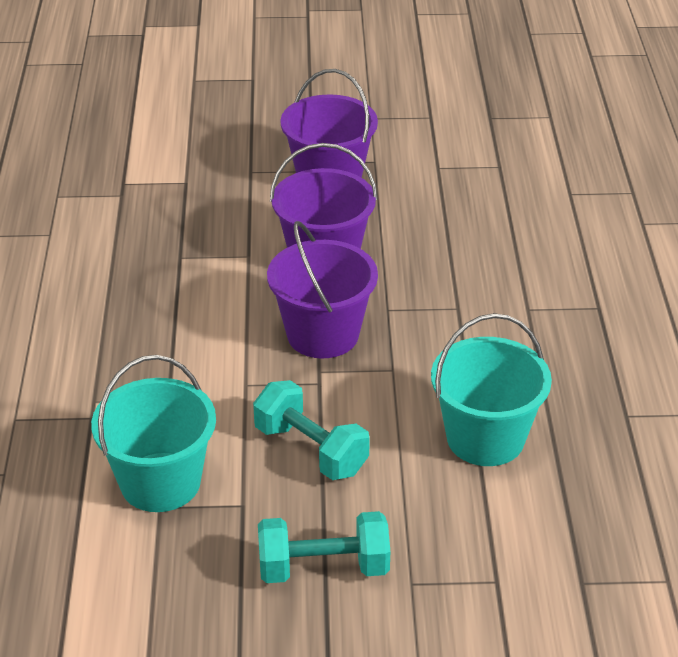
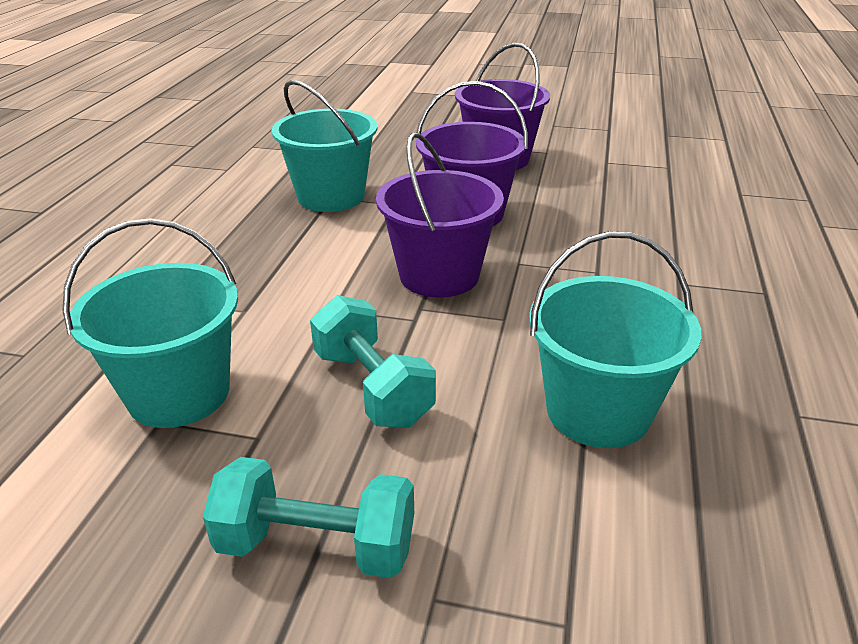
camera: 15 degrees right, 5 degrees down
none -> turquoise bucket [272,80,377,212]

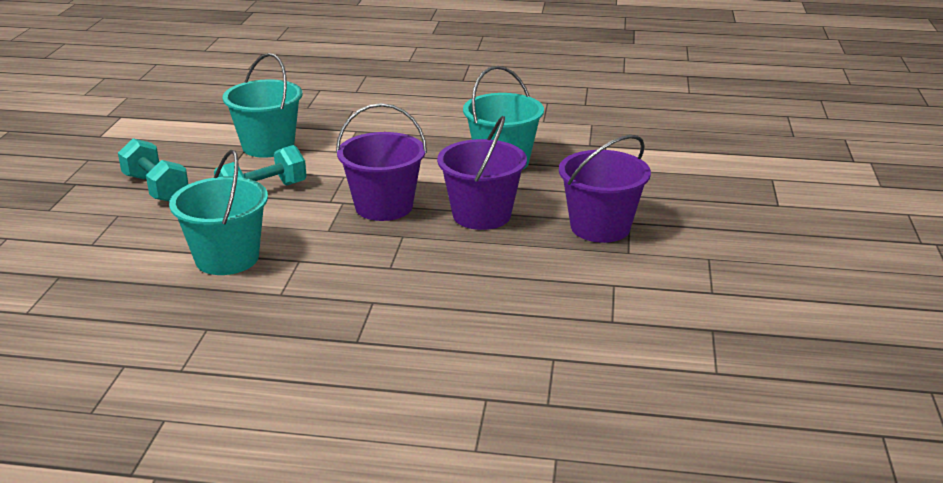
camera: 85 degrees right, 5 degrees down
turquoise dumbbell [203,457,414,578] -> turquoise dumbbell turned 45 degrees counterclockwise [118,138,188,202]

